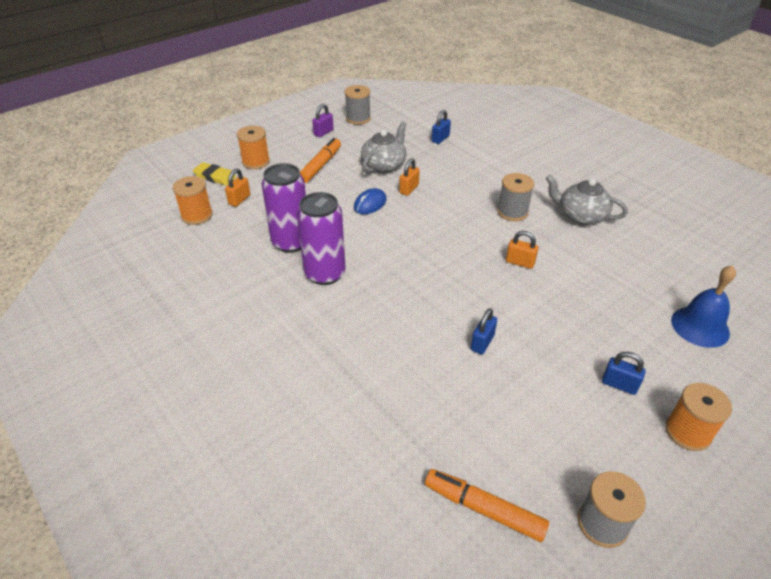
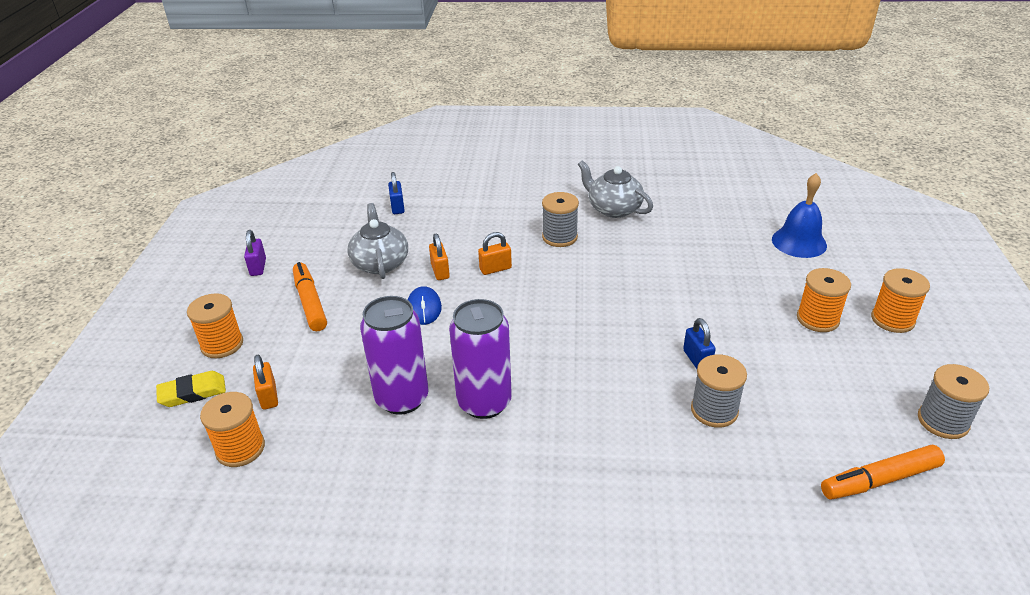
camera: 45 degrees left, 5 degrees down
grey spool [344,85,371,125] -> grey spool moved to [691,354,747,428]
orange padlock [506,231,538,269] -> orange padlock moved to [478,232,512,275]
grey teapot [546,175,628,225] -> grey teapot turned 60 degrees clockwise [578,160,653,218]
blue padlock [602,352,646,395] -> orange spool [797,268,851,332]

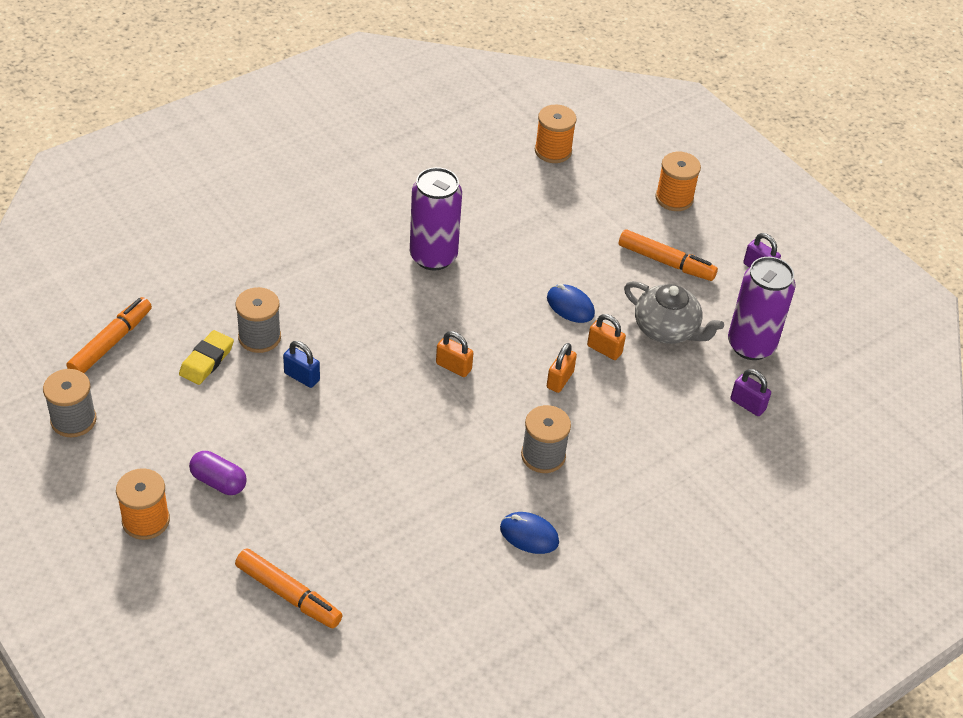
camera: 135 degrees right, 10 degrees up
yellow eraser [156,371,226,407] -> yellow eraser moved to [179,330,234,385]
orange padlock [253,355,278,410] -> orange padlock moved to [436,331,473,377]
purple can [360,296,428,415] -> purple can moved to [728,257,796,360]
blue padlock [388,172,405,214] -> purple padlock [730,369,771,416]
grey teapot [578,160,653,218] -> blue mouse [500,512,559,554]
blue bell [772,173,827,258] -> orange marker [235,548,343,628]
orange spool [797,268,851,332] -> purple capsule [189,451,247,495]

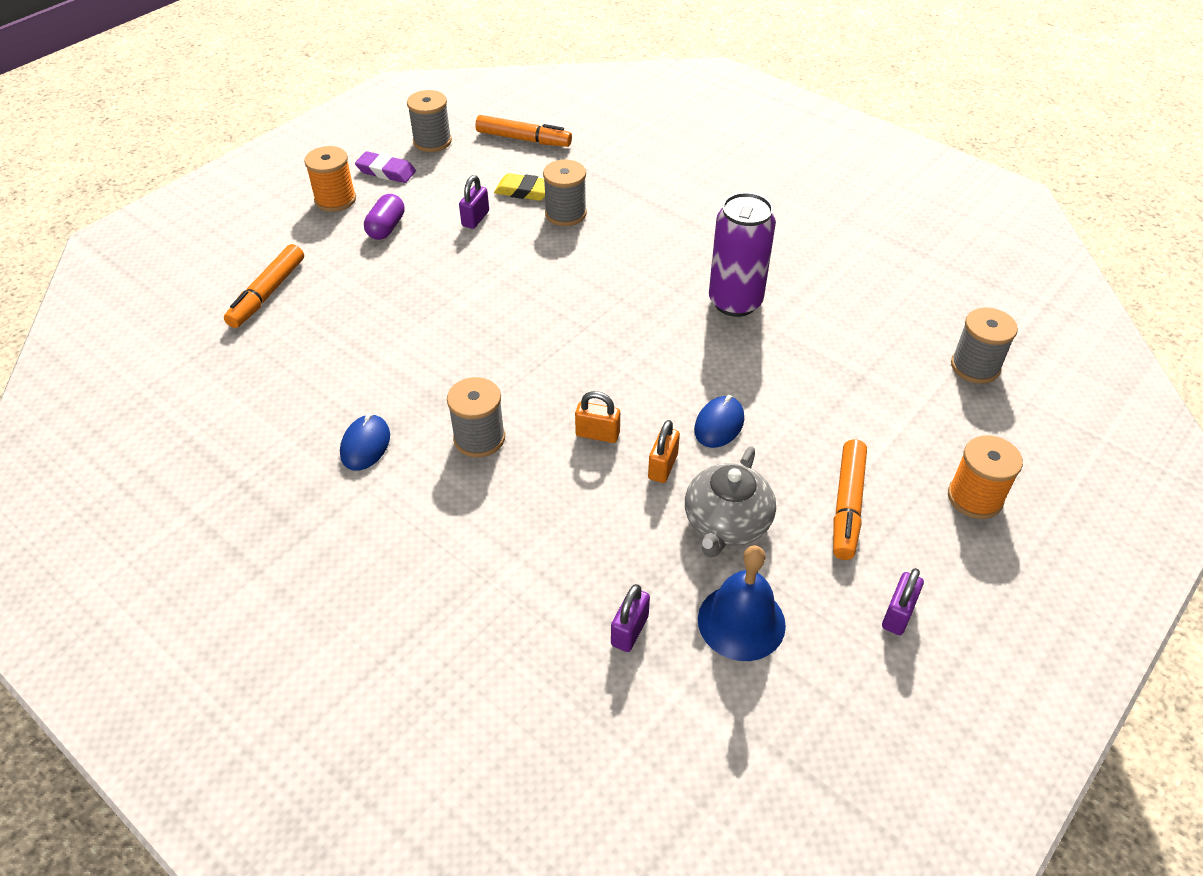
camera: 80 degrees right, 0 degrees up
blue padlock [283,341,320,388] -> none
orange padlock [436,331,473,377] -> none
orange spool [535,105,577,163] -> grey spool [951,308,1018,384]
purple can [728,257,796,360] -> blue bell [698,545,786,661]
none -> purple eraser [355,151,416,183]
none -> purple padlock [459,175,489,229]

